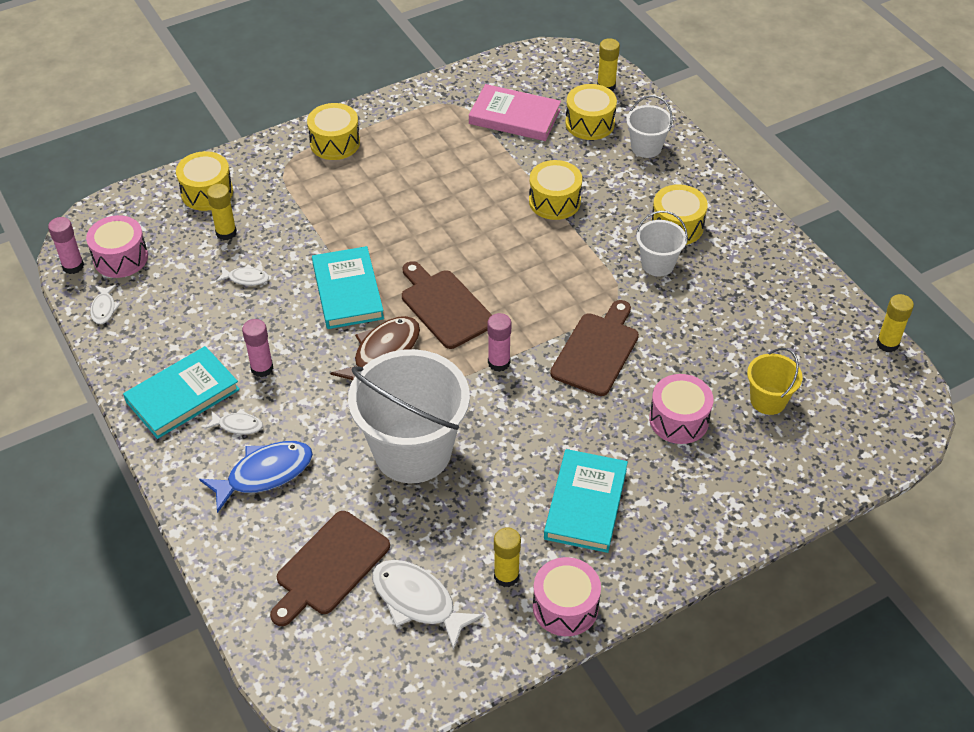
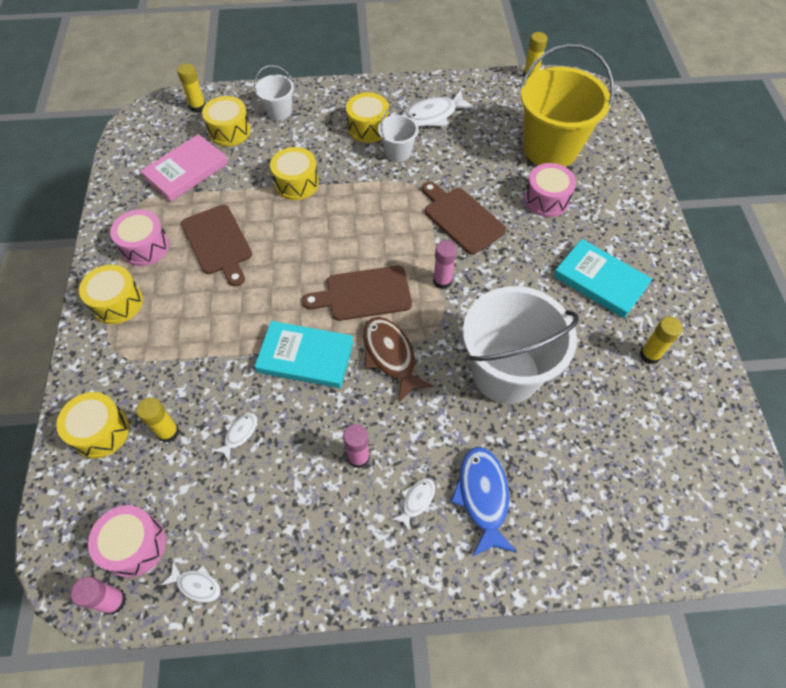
camera: 65 degrees left, 10 degrees up
turquoise book [123,346,240,439] -> none
brown cutting board [270,511,390,626] -> brown cutting board moved to [181,205,252,287]
white fish [373,560,484,651] -> white fish moved to [402,89,476,127]
pink drum [533,557,601,636] -> pink drum moved to [110,210,169,266]
yellow bucket [747,348,803,415] -> yellow bucket [520,44,614,167], size x2.10

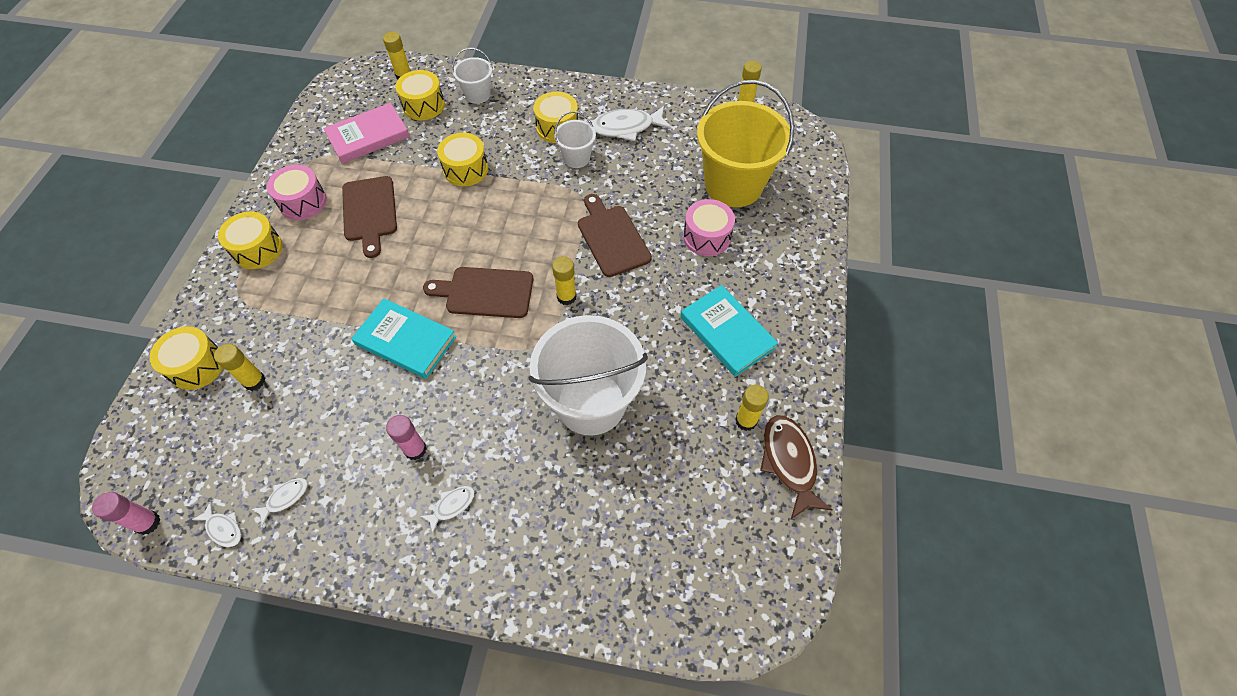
camera: 15 degrees right, 0 degrees up
pink drum [88,505,166,578] -> none
white fish [212,413,257,461] -> white fish moved to [252,478,308,526]
brown fish [363,317,433,403] -> brown fish moved to [760,415,833,519]
pink glue stick [433,240,457,289] -> yellow glue stick [552,256,577,305]
blue fish [451,447,517,557] -> none

